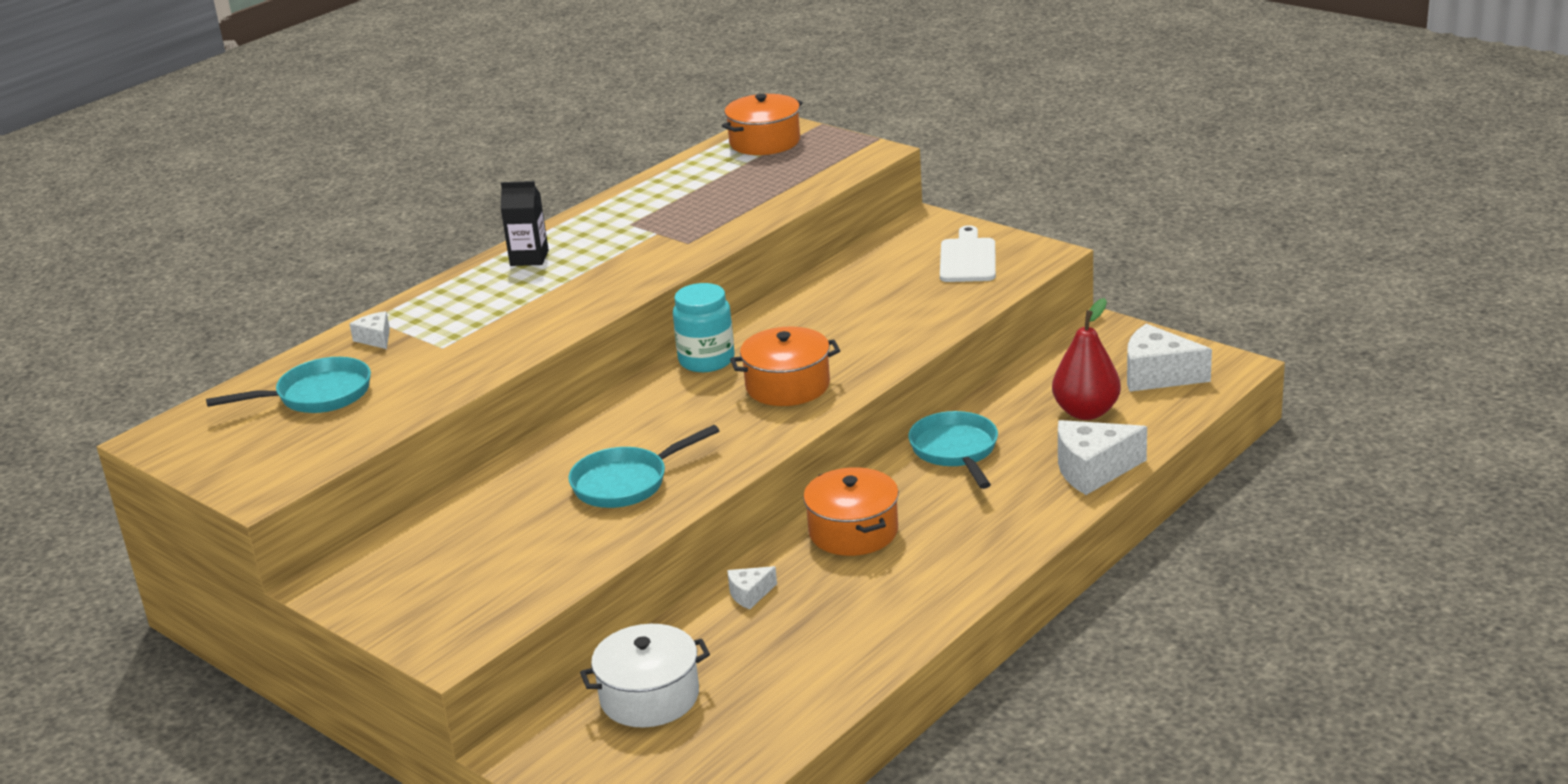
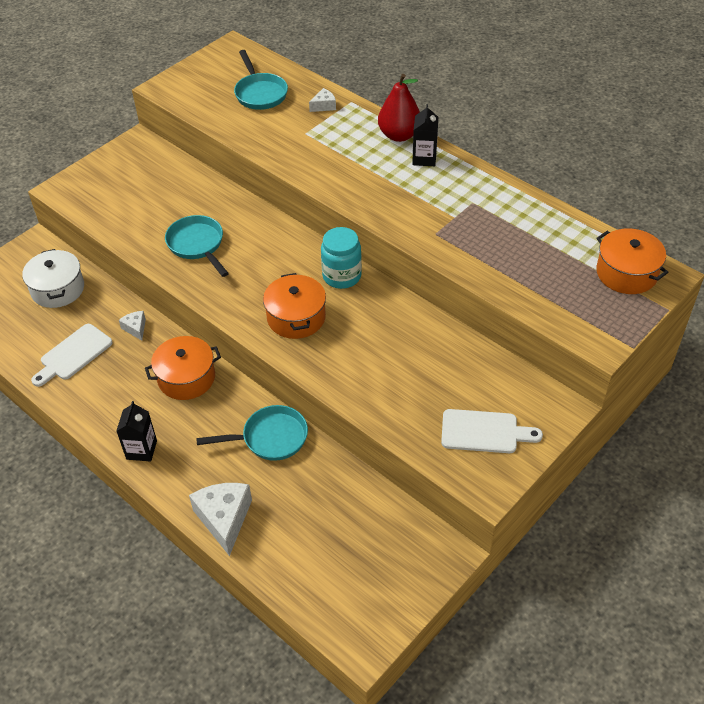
camera: 90 degrees right, 20 degrees up
red pear [1052,298,1121,420] -> red pear moved to [378,74,420,142]
white cheese [1127,324,1212,392] -> none
none -> white cutting board [31,324,113,387]
none -> black carton [116,401,157,462]

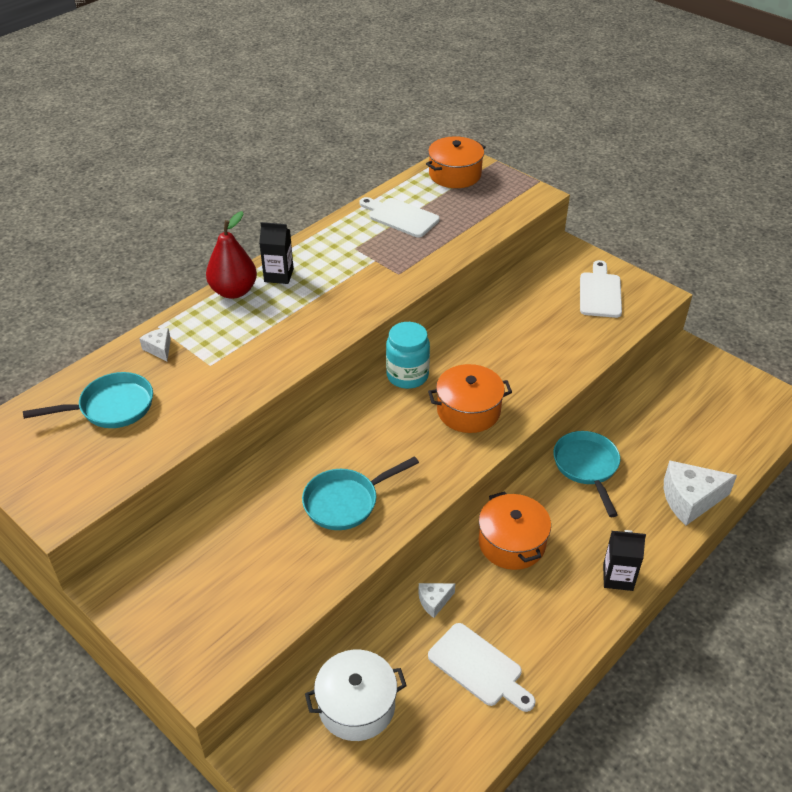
camera: 90 degrees left, 5 degrees down
none -> white cutting board [359,197,440,237]

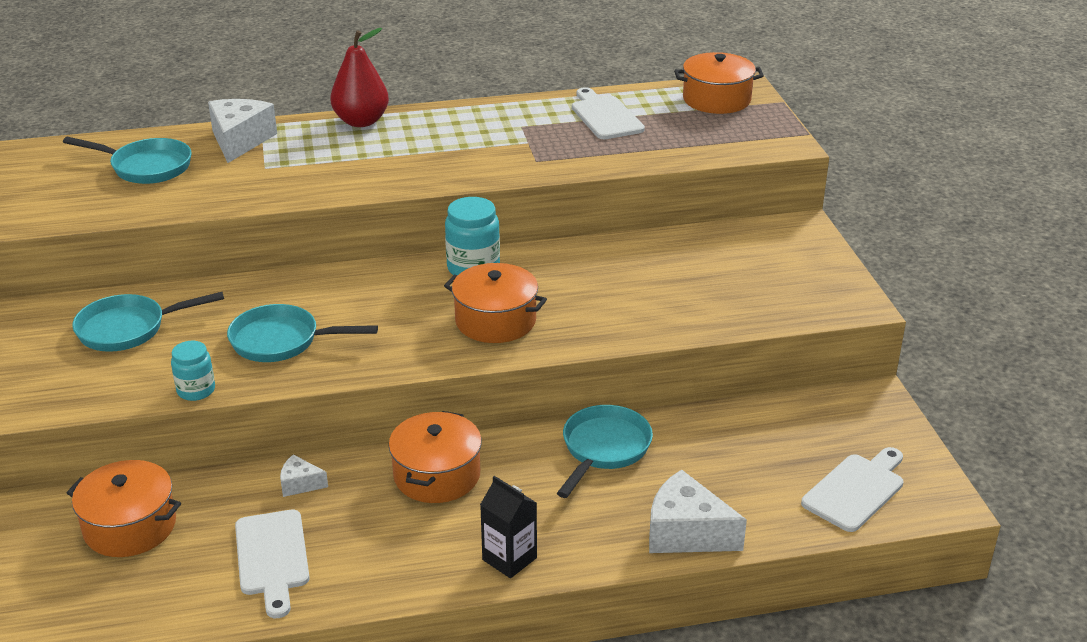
camera: 35 degrees right, 10 degrees down
white cheese [139,328,171,361] -> white cheese [208,99,277,163], size x1.96
black carton [259,222,294,284] -> none
white pot [305,650,407,741] -> orange pot [67,460,181,557]
white cutting board [580,260,622,318] -> white cutting board moved to [801,447,903,532]
none -> turquoise pan [72,292,224,352]
none -> turquoise jar [171,341,215,401]

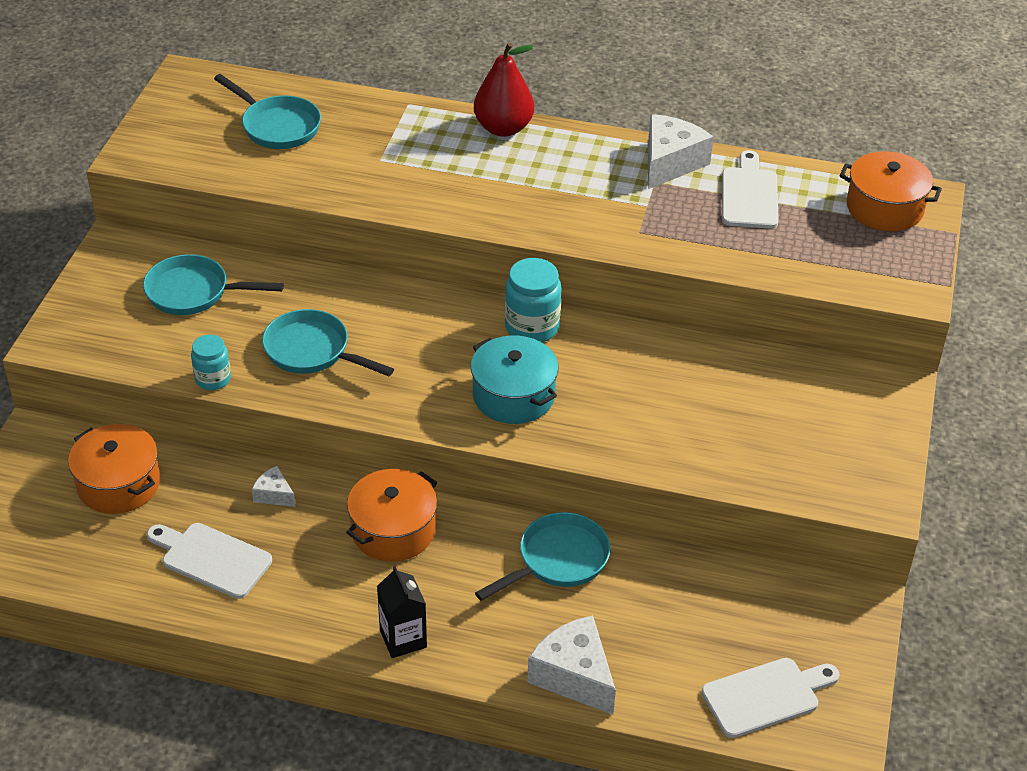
camera: 25 degrees right, 10 degrees up
white cheese [208,99,277,163] -> white cheese moved to [648,114,714,189]
white cutting board [235,510,310,618] -> white cutting board turned 105 degrees clockwise [147,523,272,599]
orange pot [444,263,547,343] -> turquoise pot [471,336,558,424]

